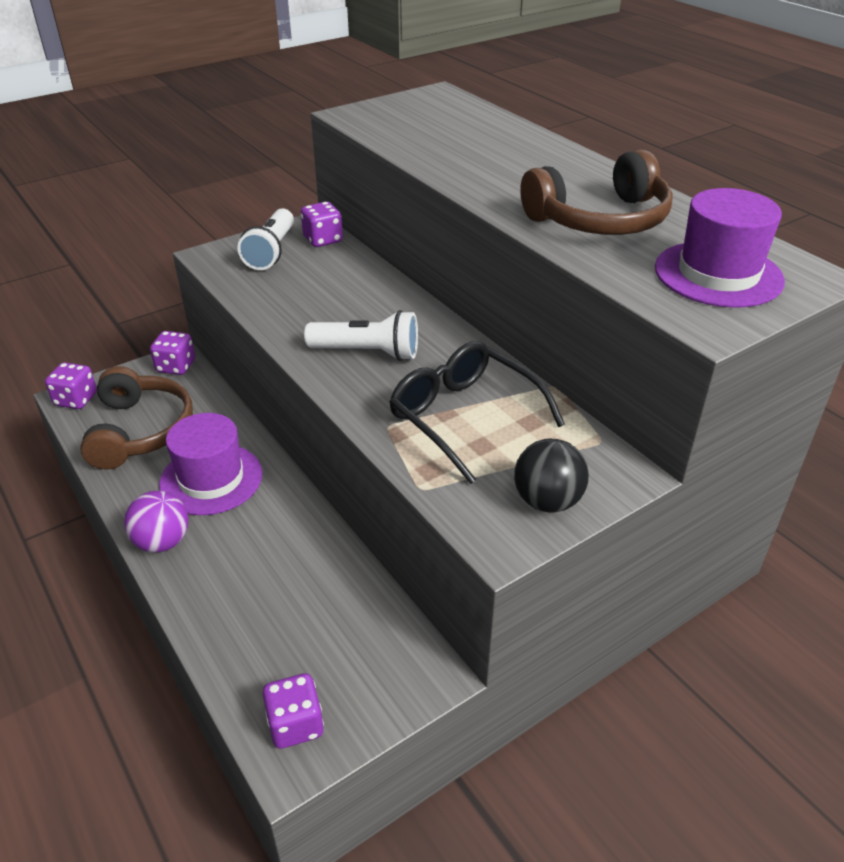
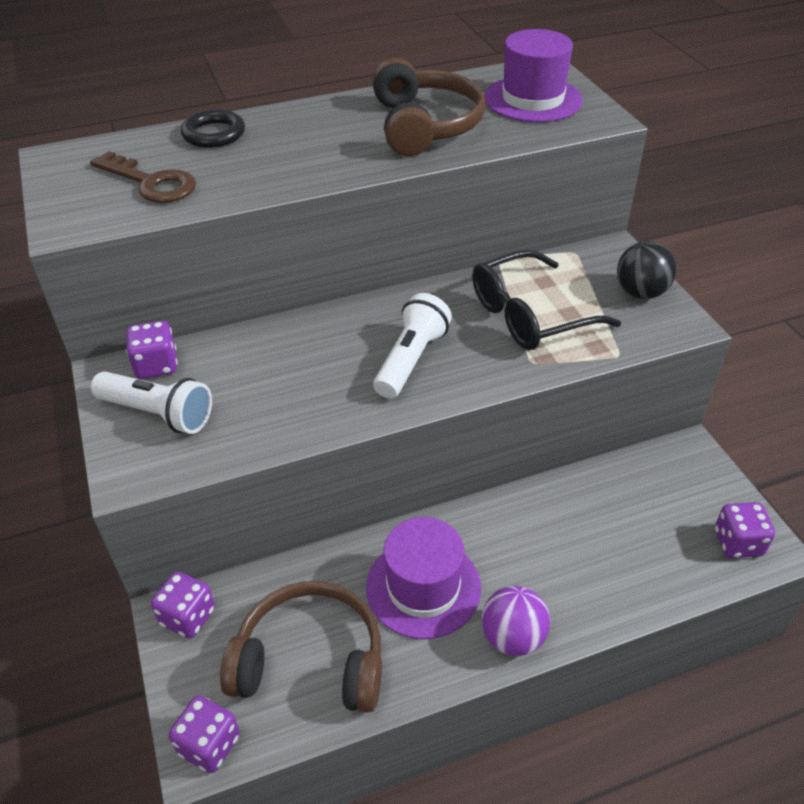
camera: 75 degrees left, 5 degrees up
none -> brown key [90,151,196,203]
none -> black ring [181,109,245,148]

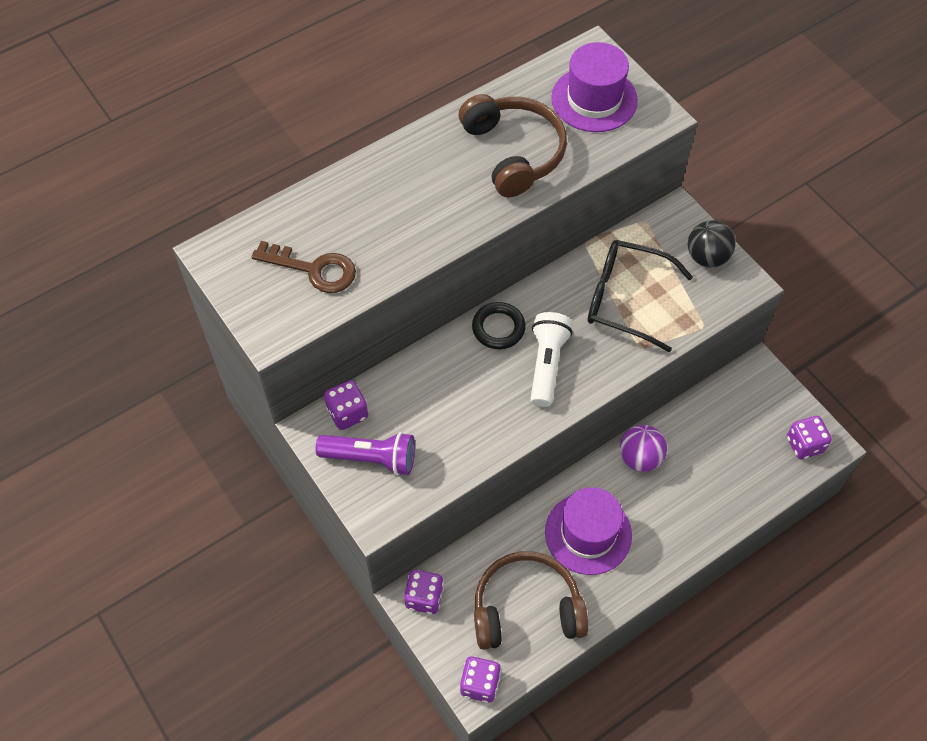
camera: 15 degrees left, 15 degrees up
white flashlight [91,371,212,434] -> purple flashlight [316,432,415,476]
black ring [181,109,245,148] -> black ring moved to [472,302,526,349]
black glasses [472,250,621,350] -> black glasses turned 60 degrees clockwise [588,240,693,352]
purple ball [482,586,550,656] -> purple ball moved to [620,425,667,472]

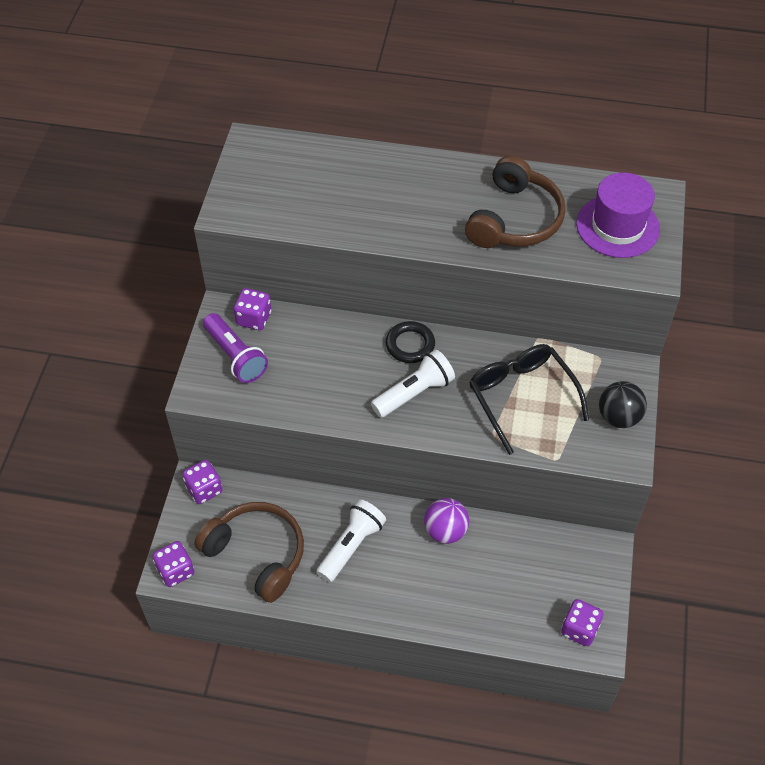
camera: 45 degrees right, 5 degrees down
brown key [252,241,356,293] -> none
purple hat [545,487,632,575] -> white flashlight [316,499,386,582]

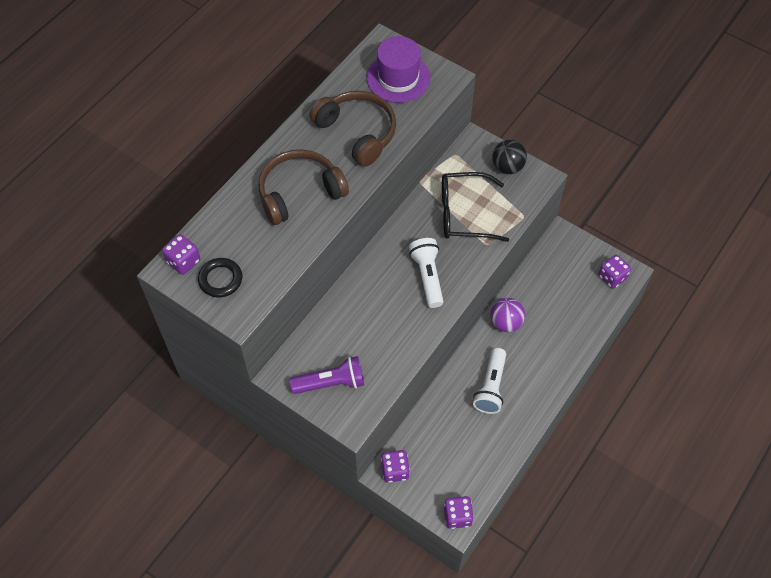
camera: 65 degrees left, 5 degrees up
brown headphones [194,502,304,603] -> brown headphones moved to [259,149,349,225]
purple dice [234,288,271,330] -> purple dice moved to [162,234,200,275]
white flashlight [316,499,386,582] -> white flashlight turned 135 degrees counterclockwise [473,348,506,414]
black ring [386,321,435,363] -> black ring moved to [198,258,242,298]

